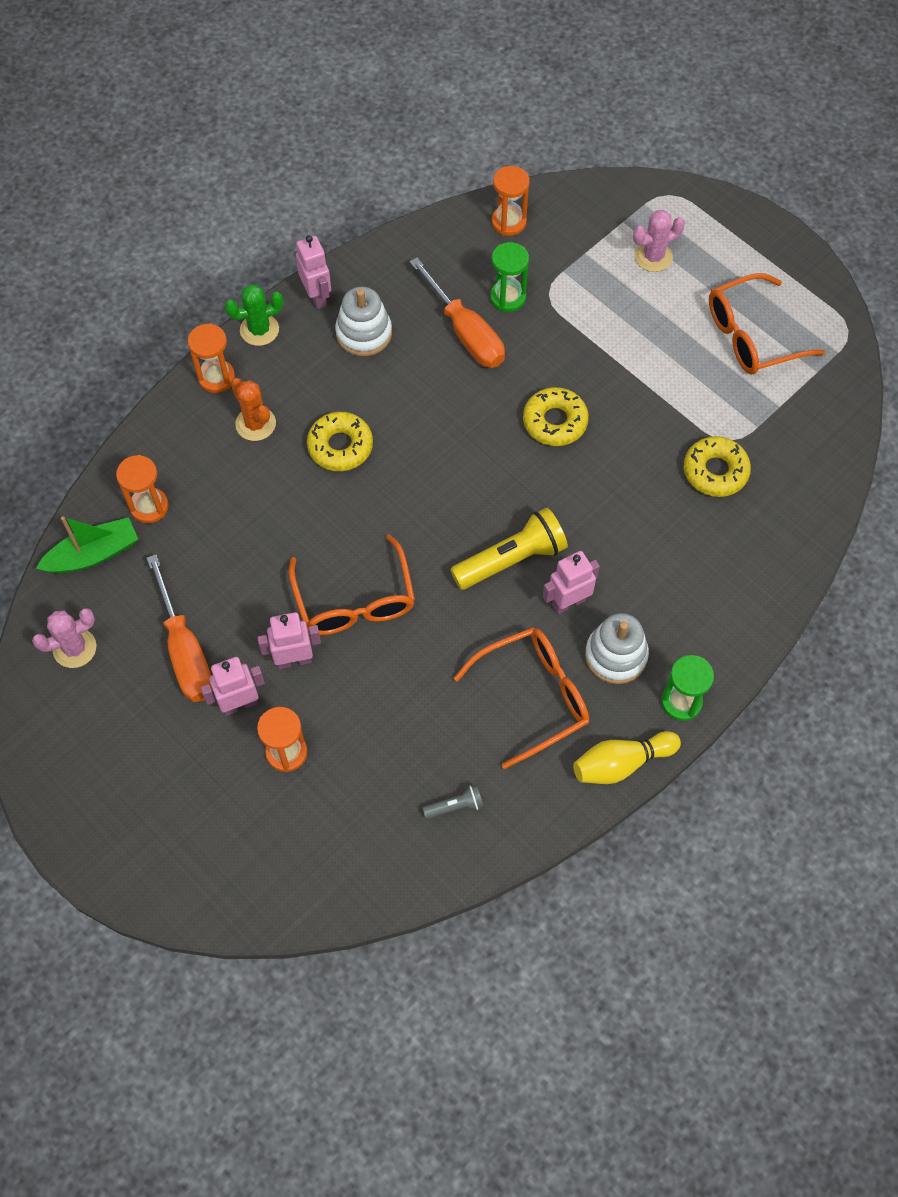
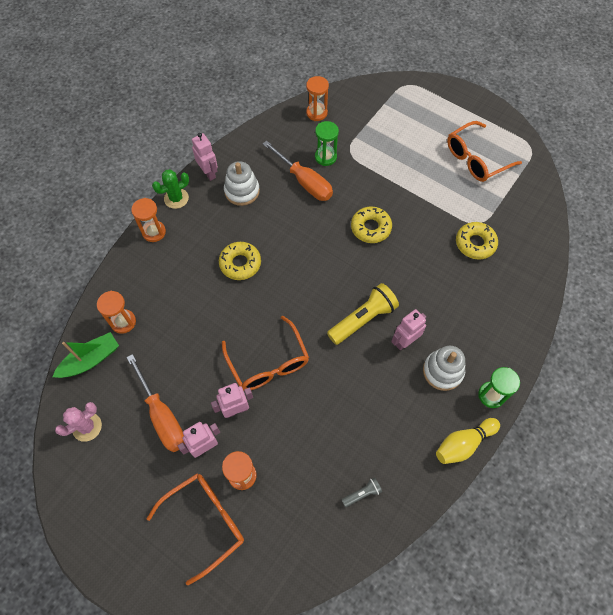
camera: 10 degrees left, 0 degrees up
orange cactus [231,378,276,441] -> none
orange glasses [454,627,589,769] -> orange glasses moved to [147,474,244,585]
pink cactus [633,210,685,272] -> none

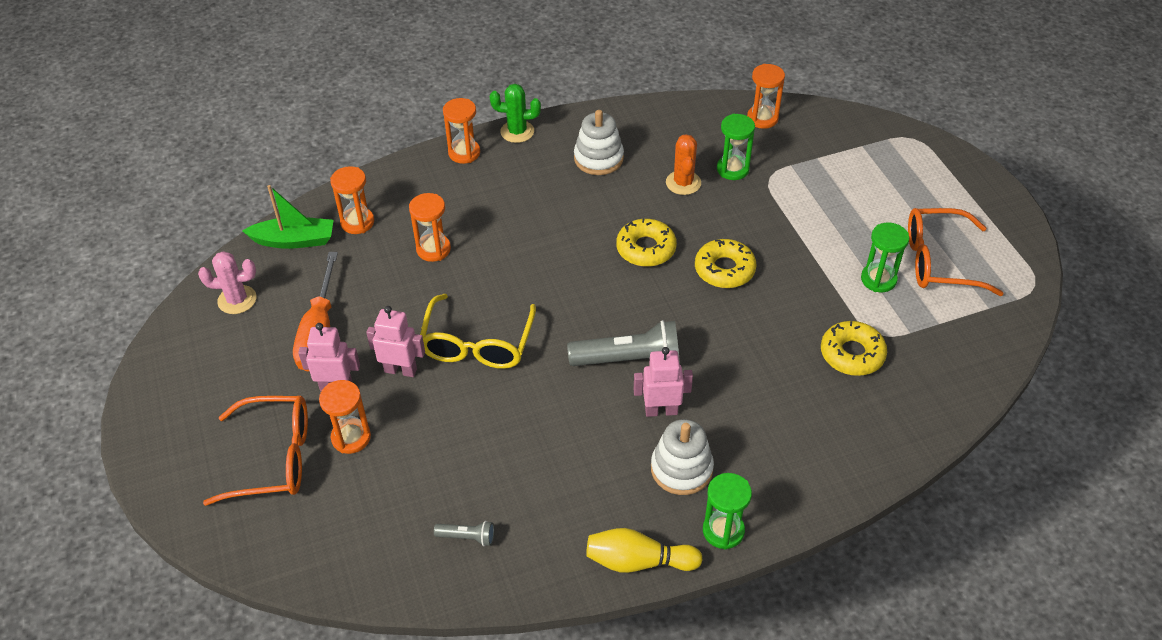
camera: 35 degrees right, 15 degrees down
pink robot [192,133,218,181] -> none
yellow donut [219,242,261,280] -> yellow donut moved to [616,218,677,267]
orange glasses [222,316,309,391] -> yellow glasses [420,294,536,369]
orange screwdriver [263,141,333,201] -> orange cactus [666,134,701,195]
yellow flashlight [327,283,399,345] -> grey flashlight [567,320,680,366]
none -> orange hourglass [409,193,451,262]
none -> green hourglass [861,223,909,292]

